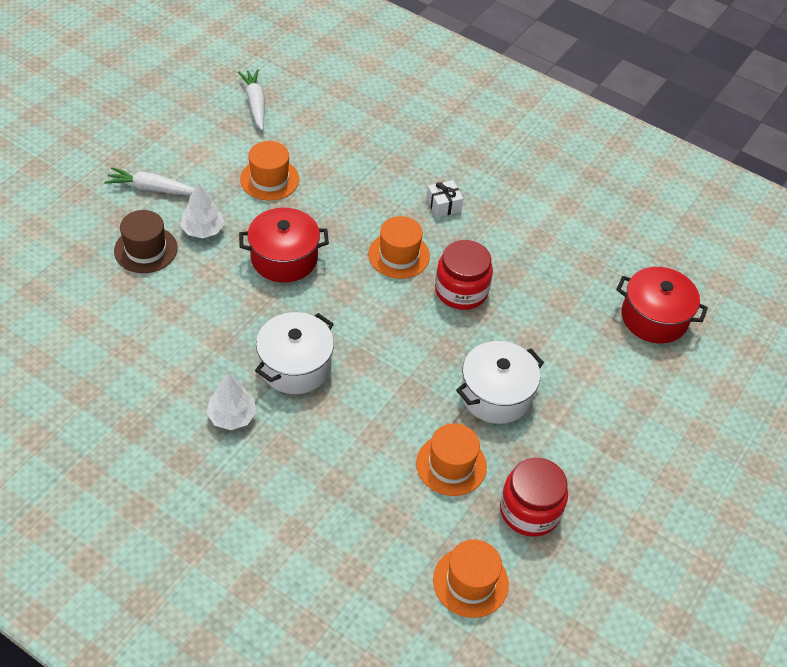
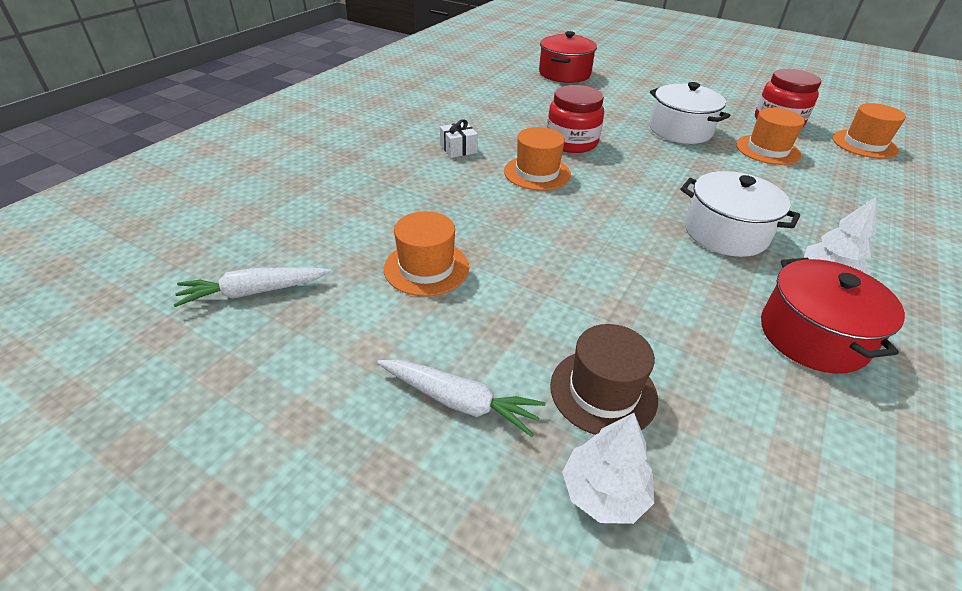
camera: 90 degrees left, 10 degrees down
white carrot [104,167,195,195] -> white carrot turned 75 degrees counterclockwise [377,359,545,437]
white tree [180,183,225,238] -> white tree moved to [562,413,654,524]
red pot [239,207,329,283] -> red pot moved to [761,258,905,374]

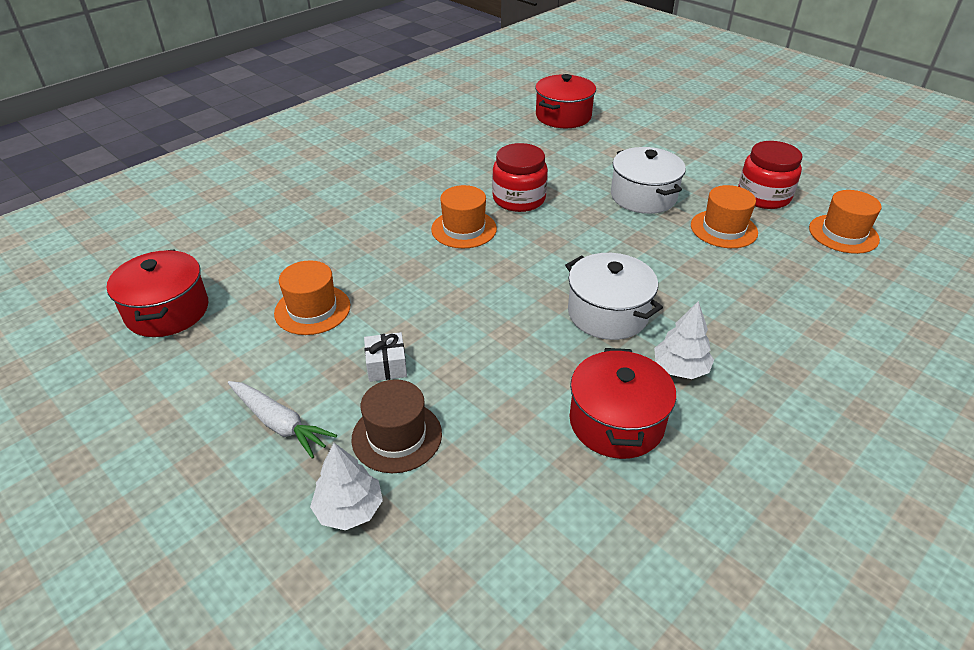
camera: 15 degrees right, 0 degrees up
white carrot [173,267,331,307] -> red pot [107,250,208,337]
white gift [440,119,478,158] -> white gift moved to [364,332,407,382]

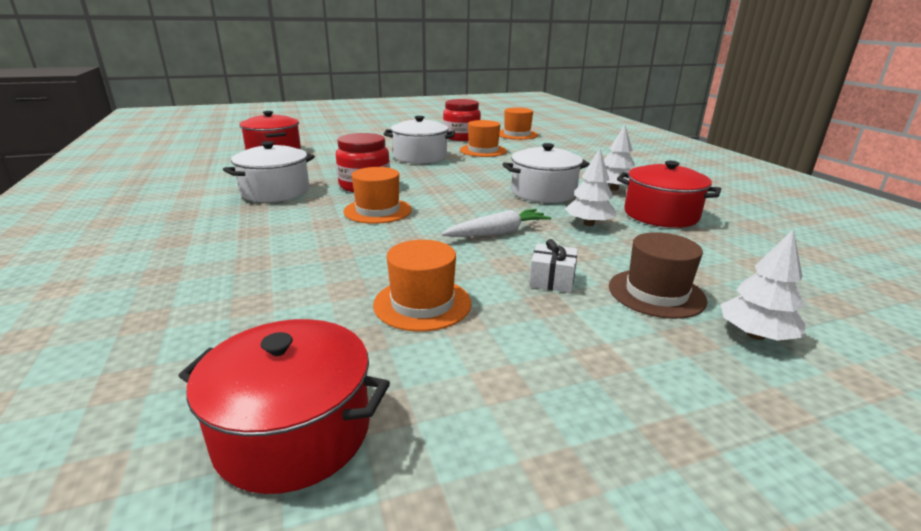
camera: 65 degrees left, 15 degrees down
white carrot [228,381,337,459] -> white carrot moved to [441,209,552,237]
none -> white pot [223,141,315,202]
none -> white tree [565,149,617,226]

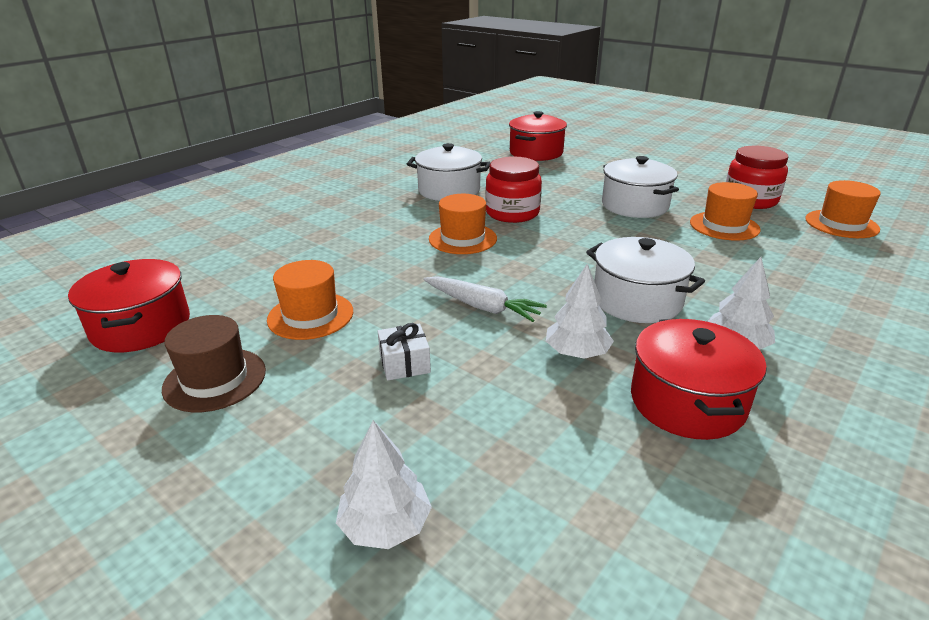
camera: 60 degrees right, 5 degrees up
brown hat [609,232,707,319] -> brown hat moved to [162,315,266,412]

